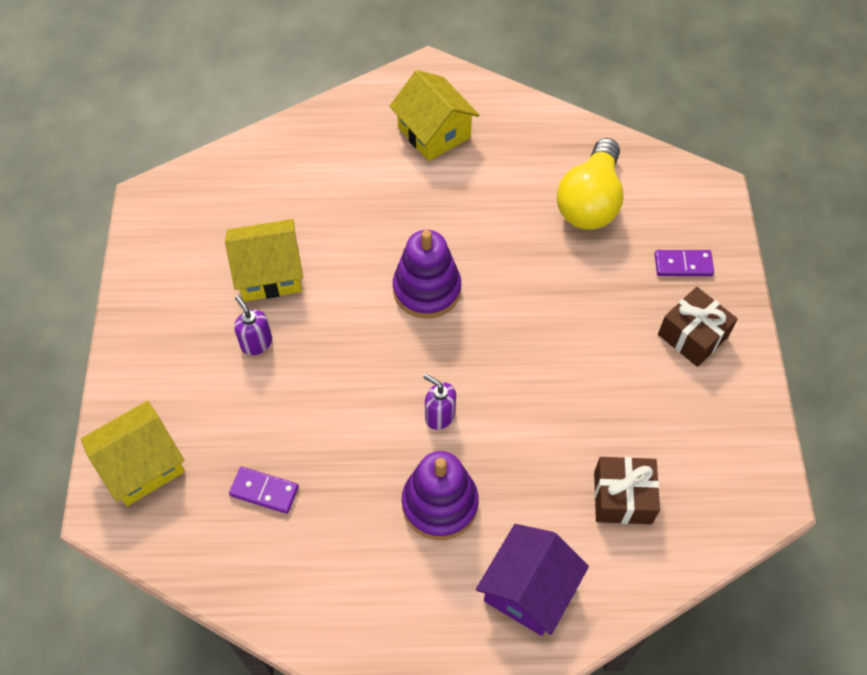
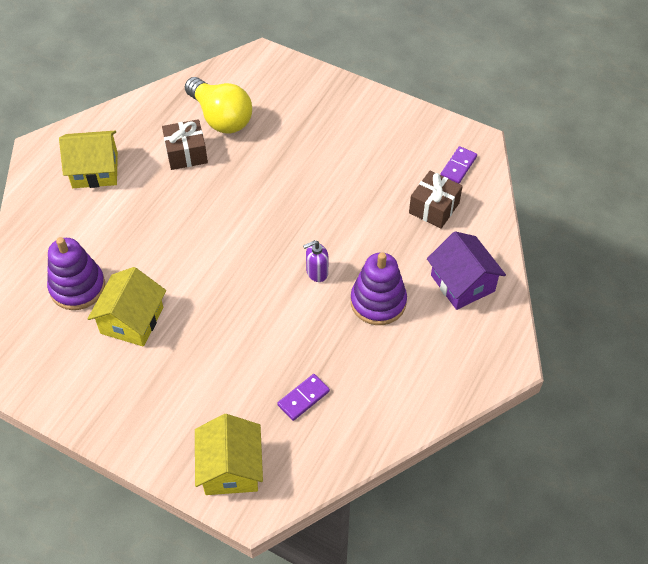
camera: 60 degrees left, 5 degrees down
purple soap dispenser [234,296,272,355] -> none
purple stacking toy [393,230,461,319] -> purple stacking toy moved to [47,237,105,310]
purple domino [655,250,714,276] -> purple domino moved to [440,146,477,184]
brown gift [658,287,738,367] -> brown gift moved to [162,119,208,170]

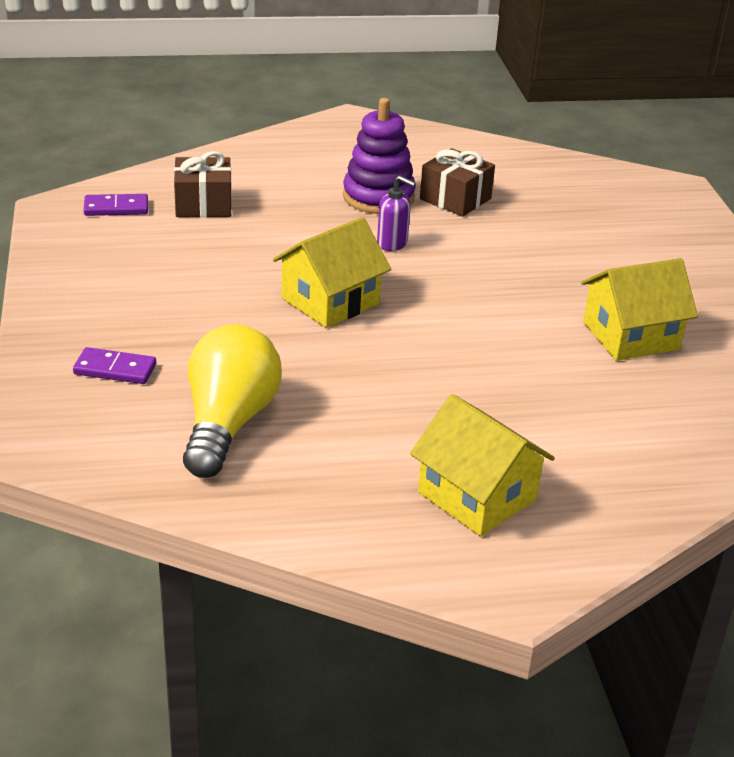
camera: 130 degrees left, 20 degrees down
purple stacking toy [47,237,105,310] -> none
brown gift [162,119,208,170] -> brown gift moved to [420,148,495,217]
yellow house [195,414,263,495] -> yellow house moved to [273,217,391,328]
purple domino [277,374,330,421] -> purple domino moved to [73,347,156,384]
purple house [427,231,506,310] -> none

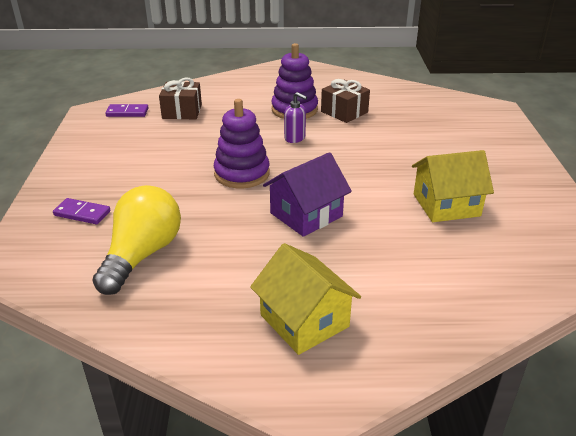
camera: 10 degrees right, 0 degrees up
yellow house [273,217,391,328] -> purple stacking toy [214,99,270,188]
none -> purple house [263,152,352,237]

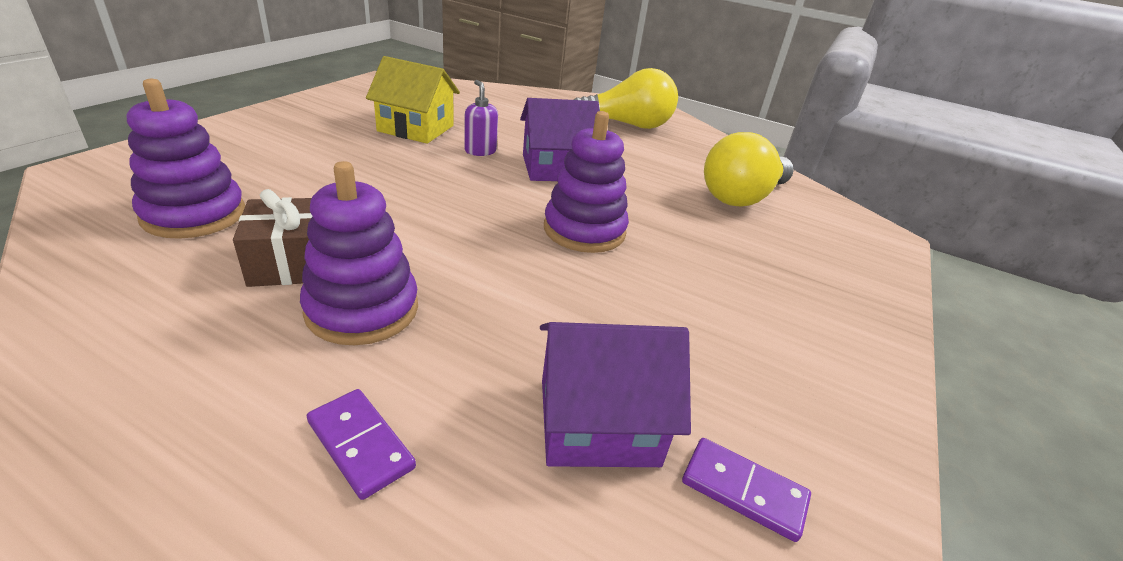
camera: 155 degrees left, 0 degrees up
purple domino [53,198,110,225] -> purple domino moved to [307,389,416,500]
brown gift [159,77,202,119] -> purple house [540,322,691,467]
yellow house [250,243,361,355] -> yellow light bulb [574,68,678,129]
purple soap dispenser [284,92,307,143] -> purple soap dispenser moved to [464,80,498,156]
none -> purple stacking toy [127,79,245,239]

